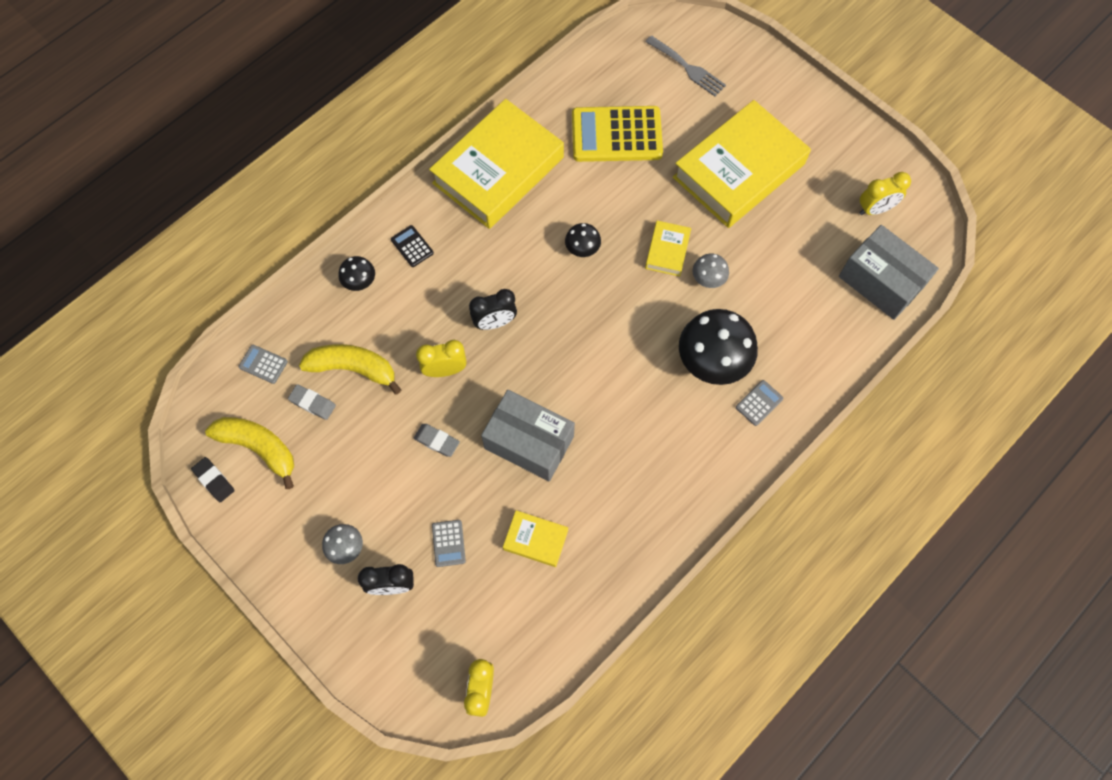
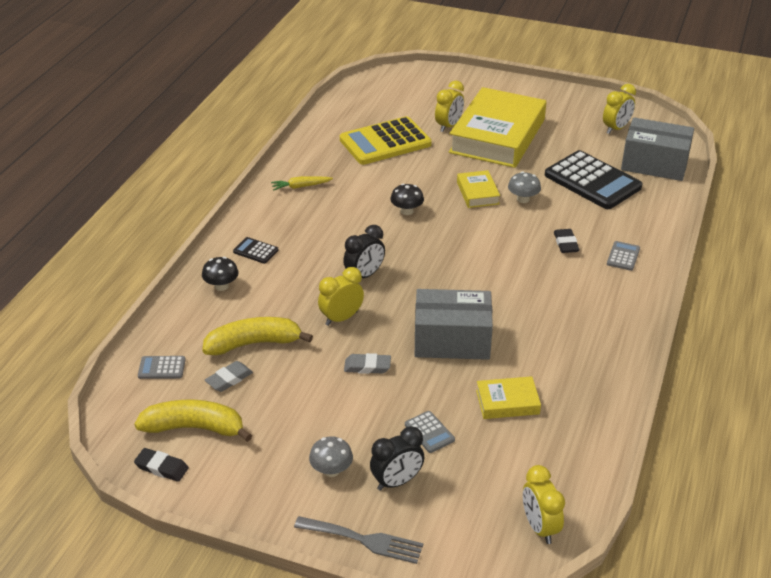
camera: 25 degrees left, 30 degrees down
grey eraser [288,384,336,420] -> grey eraser turned 45 degrees counterclockwise [205,361,253,392]
yellow book [429,99,564,229] -> yellow carrot [271,176,333,191]
grey fork [646,35,726,96] -> grey fork moved to [294,516,423,564]
black mushroom [679,309,758,385] -> black eraser [554,229,579,253]
none -> yellow clock [435,81,464,132]
none -> black calculator [545,150,642,209]

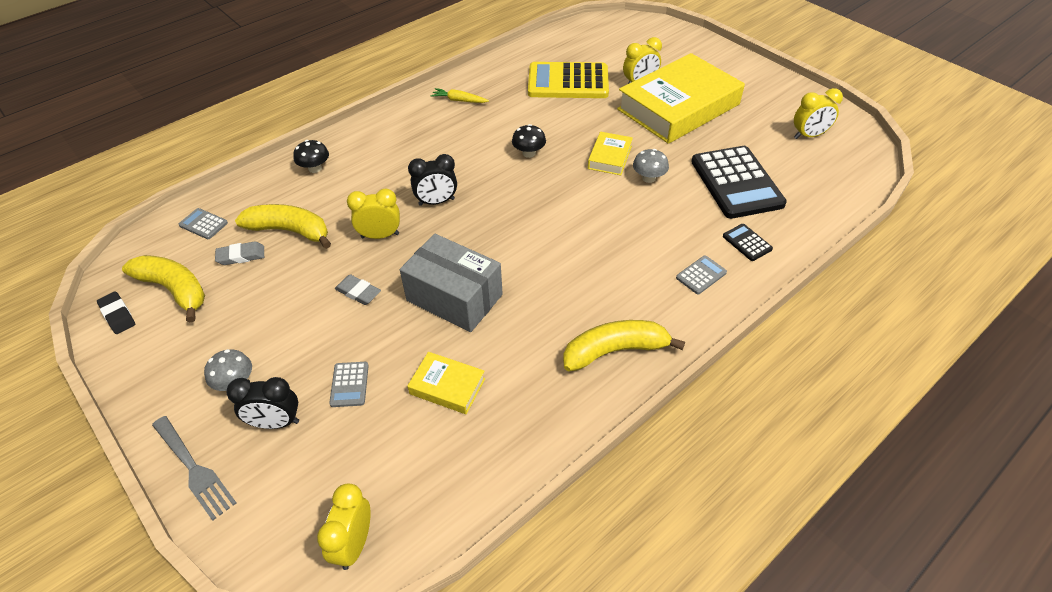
camera: 30 degrees right, 10 degrees up
black calculator [233,237,279,264] -> black calculator moved to [723,224,773,261]
black eraser [554,229,579,253] -> none
grey box [621,117,694,181] -> none
none -> yellow banana [563,320,685,371]

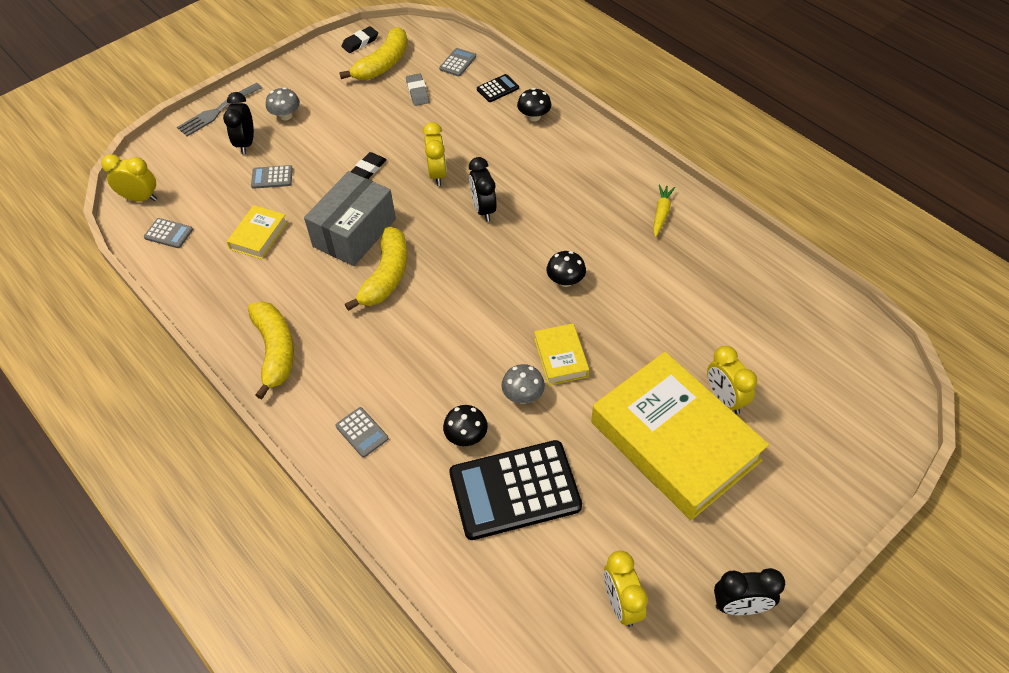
camera: 90 degrees right, 5 degrees up
yellow banana [235,204,331,249] -> yellow banana moved to [345,227,407,311]
grey eraser [335,274,381,305] -> black eraser [351,152,387,179]
yellow calculator [528,62,609,98] -> none
yellow book [588,132,633,175] -> yellow book turned 60 degrees clockwise [534,324,589,386]
black calculator [723,224,773,261] -> black calculator moved to [477,74,519,102]
none -> grey calculator [144,218,193,248]
none -> black mushroom [443,405,488,446]
none -> black clock [714,568,785,615]

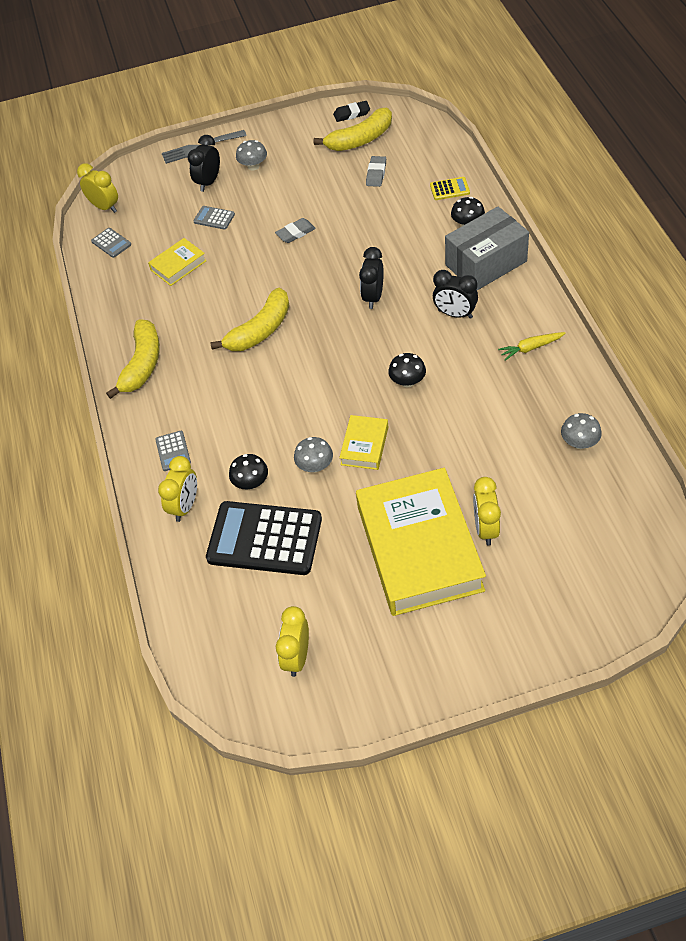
camera: 30 degrees right, 0 degrees up
grey box [304,171,396,266] -> grey box moved to [445,207,529,290]
black eraser [351,152,387,179] -> grey eraser [275,218,316,243]
yellow clock [423,122,447,186] -> yellow clock moved to [158,456,197,522]
grey calculator [439,48,476,76] -> none
black calculator [477,74,519,102] -> yellow calculator [430,177,470,200]
yellow carrot [653,184,675,237] -> yellow carrot turned 150 degrees counterclockwise [498,332,565,361]
black clock [714,568,785,615] -> black clock moved to [433,270,478,319]
none -> grey mushroom [561,413,602,449]

